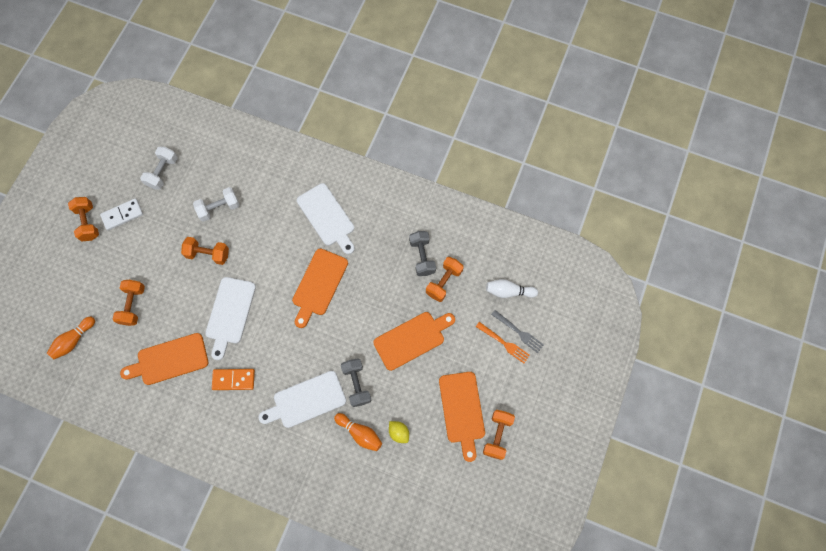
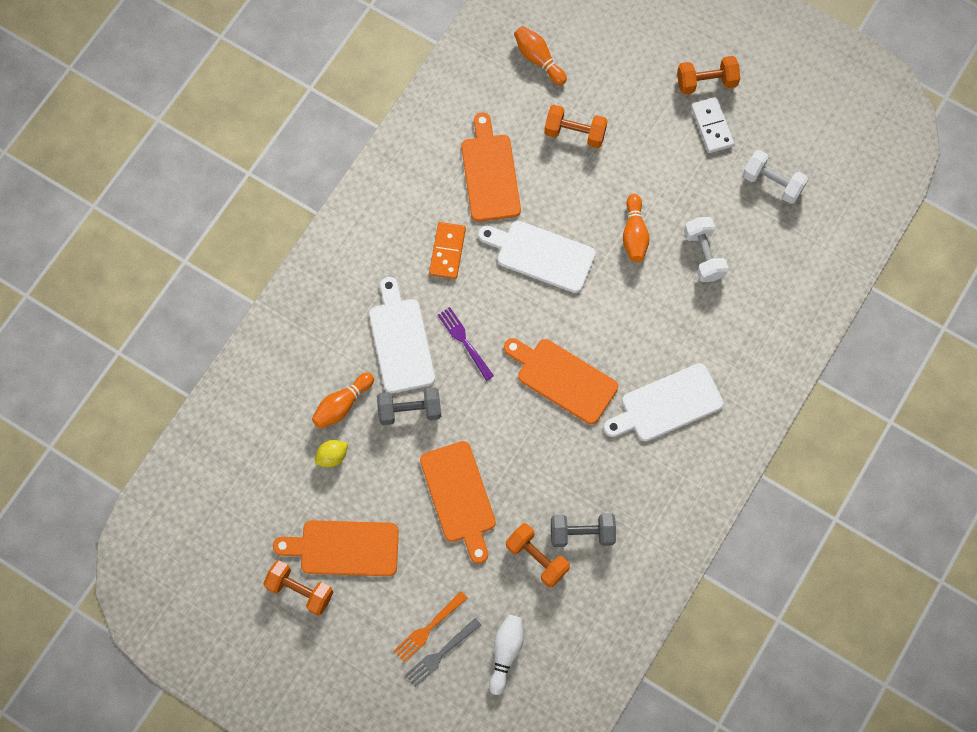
camera: 100 degrees right, 0 degrees up
orange dumbbell [181,237,229,265] -> orange bowling pin [623,194,650,262]
none -> purple fork [438,307,494,381]

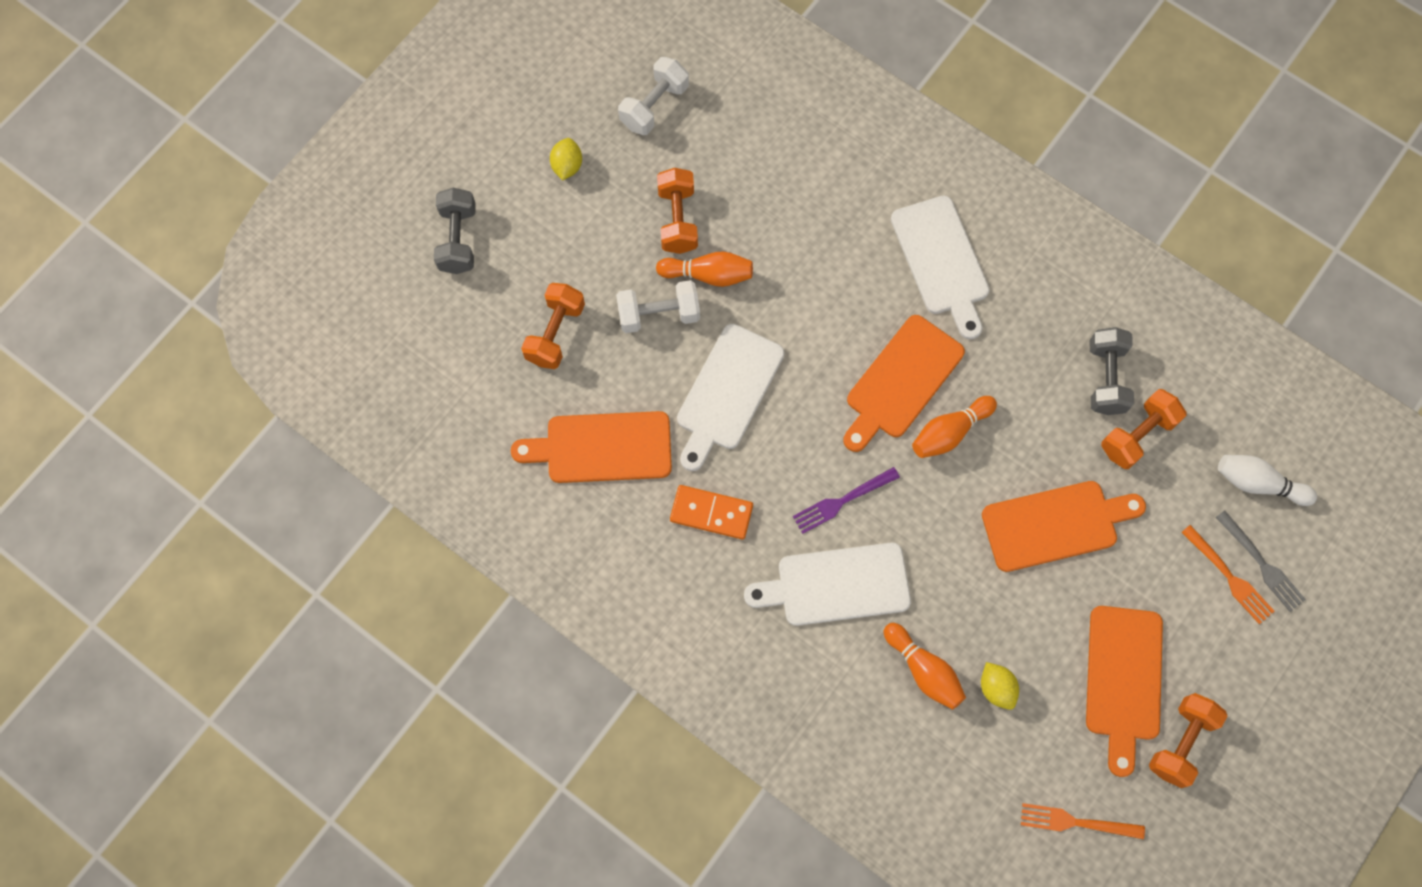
camera: 85 degrees left, 0 degrees up
grey dumbbell [377,387,441,425] -> grey dumbbell moved to [434,188,476,274]
orange bowling pin [514,26,567,85] -> orange bowling pin moved to [912,396,997,458]
orange dumbbell [677,56,740,94] -> orange dumbbell moved to [657,168,698,254]
white dumbbell [684,217,728,282] -> white dumbbell moved to [616,280,700,333]
white domino [691,97,734,153] -> yellow lemon [550,138,582,180]
none -> orange fork [1021,803,1145,839]

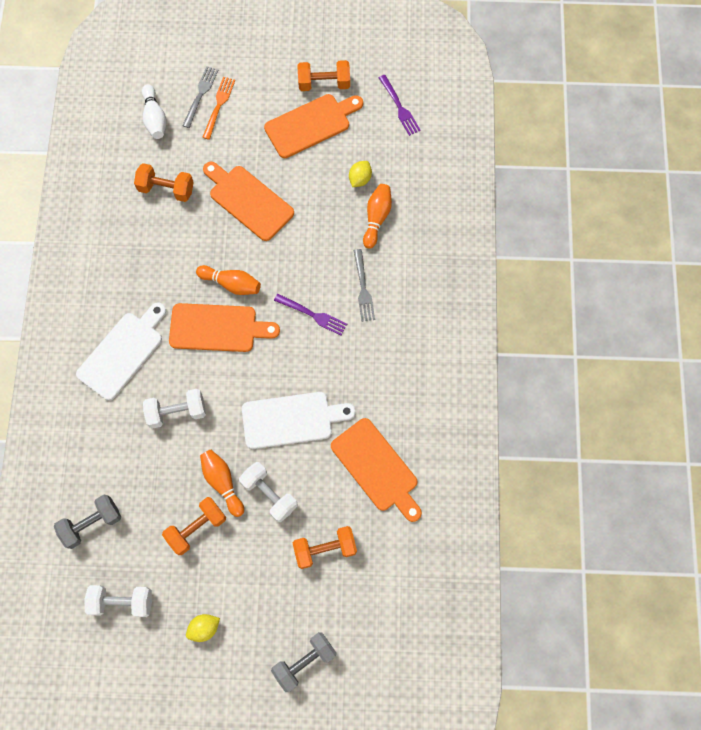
camera: 125 degrees left, 0 degrees up
orange domino [670,485,753,539] -> none
white cutting board [744,543,911,626] -> grey fork [354,249,375,322]
orange fork [1021,803,1145,839] -> purple fork [379,75,421,136]
grey dumbbell [1090,327,1134,415] -> grey dumbbell moved to [54,495,121,549]
none -> white dumbbell [143,389,206,429]

